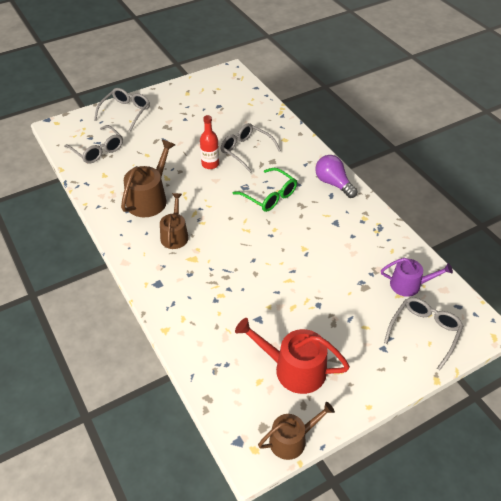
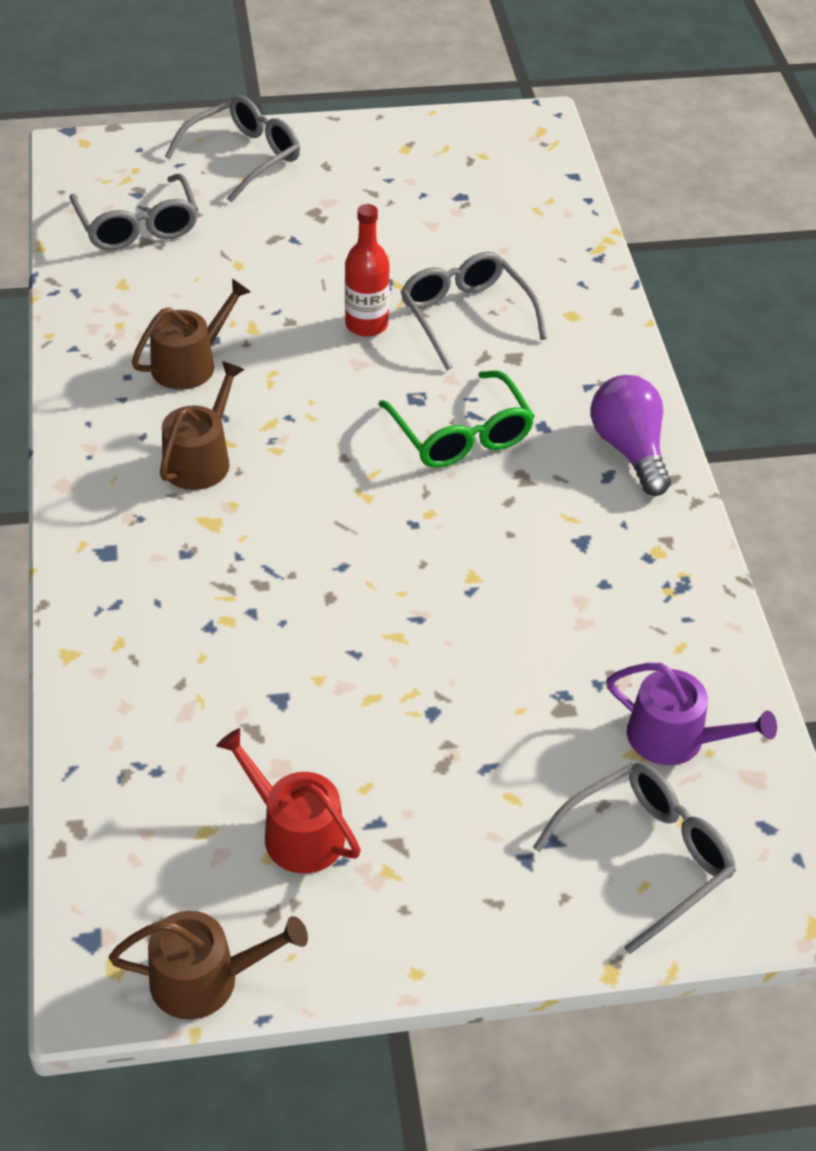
camera: 20 degrees right, 0 degrees up
brown watering can [121,140,175,217] -> brown watering can [132,279,251,390], size x0.66
red watering can [235,318,350,394] -> red watering can [216,728,361,874], size x0.66

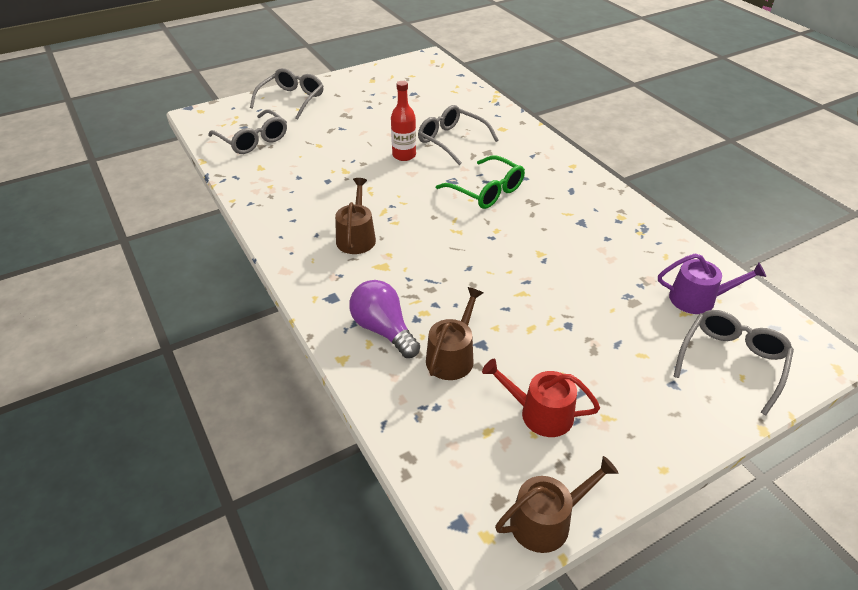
camera: 20 degrees left, 5 degrees down
brown watering can [132,279,251,390] -> brown watering can moved to [426,287,483,380]
purple light bulb [591,375,671,496] -> purple light bulb moved to [349,280,420,358]

